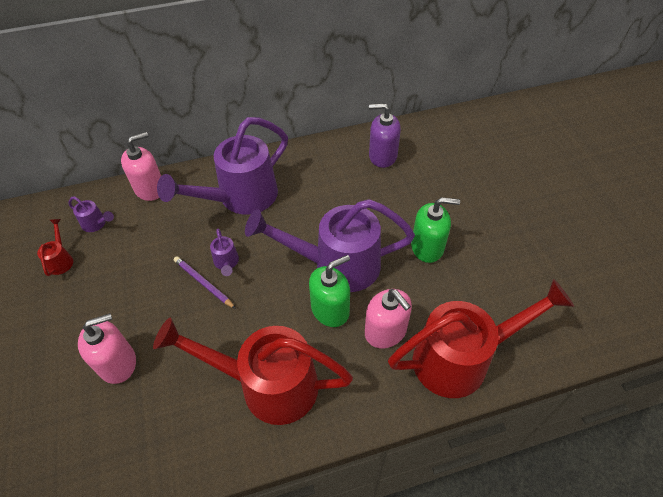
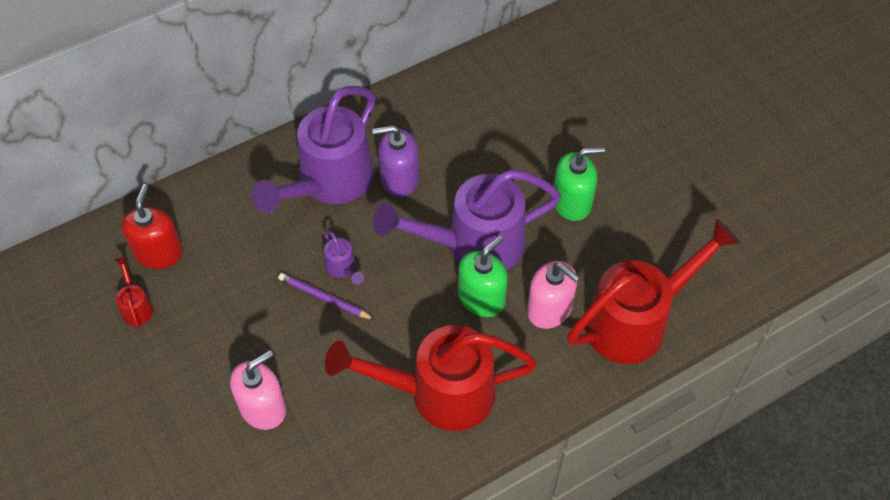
camera: 15 degrees left, 5 degrees up
purple watering can [68,196,114,232] -> red soap dispenser [121,184,183,269]
pink soap dispenser [121,132,161,201] -> none
purple soap dispenser [369,103,401,168] -> purple soap dispenser moved to [372,125,419,197]

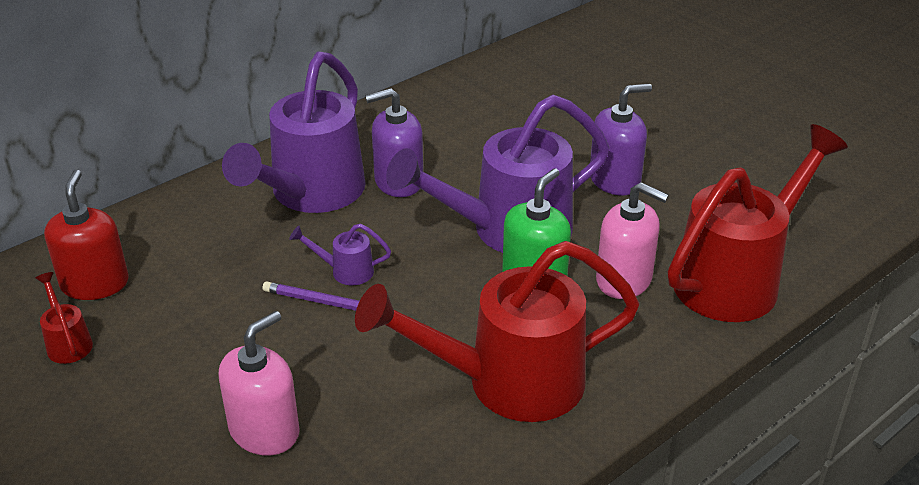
camera: 10 degrees left, 20 degrees down
purple watering can [324,230,364,285] -> purple watering can turned 135 degrees clockwise [289,224,391,285]
green soap dispenser [554,146,605,221] -> purple soap dispenser [590,84,652,195]

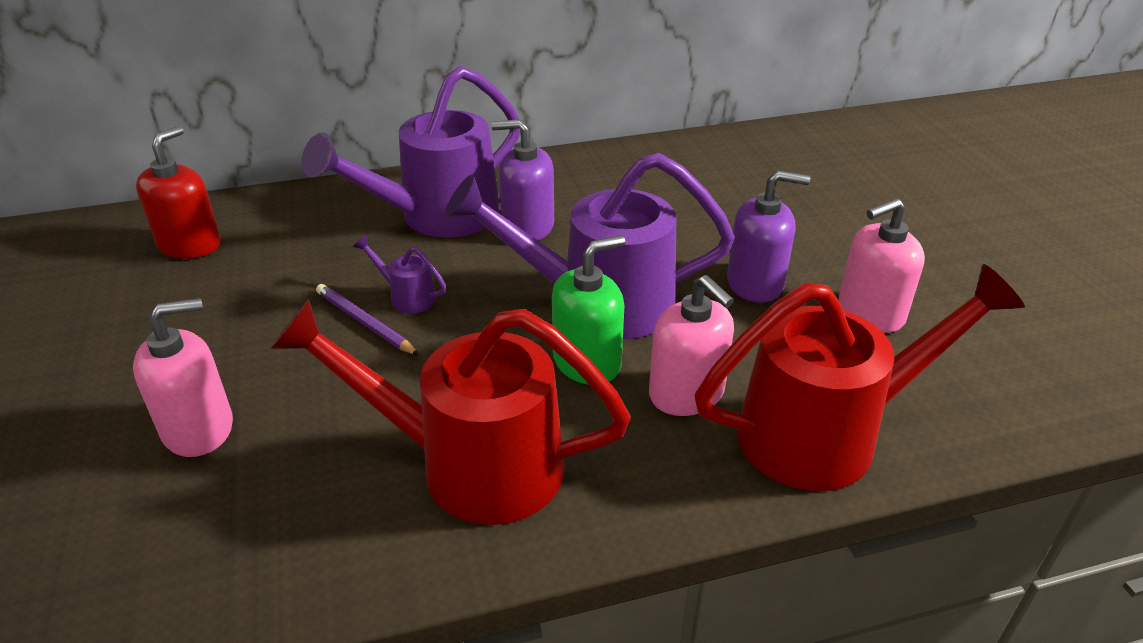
camera: 25 degrees right, 0 degrees up
red watering can [35,272,93,364] -> none
none -> pink soap dispenser [839,198,925,333]

